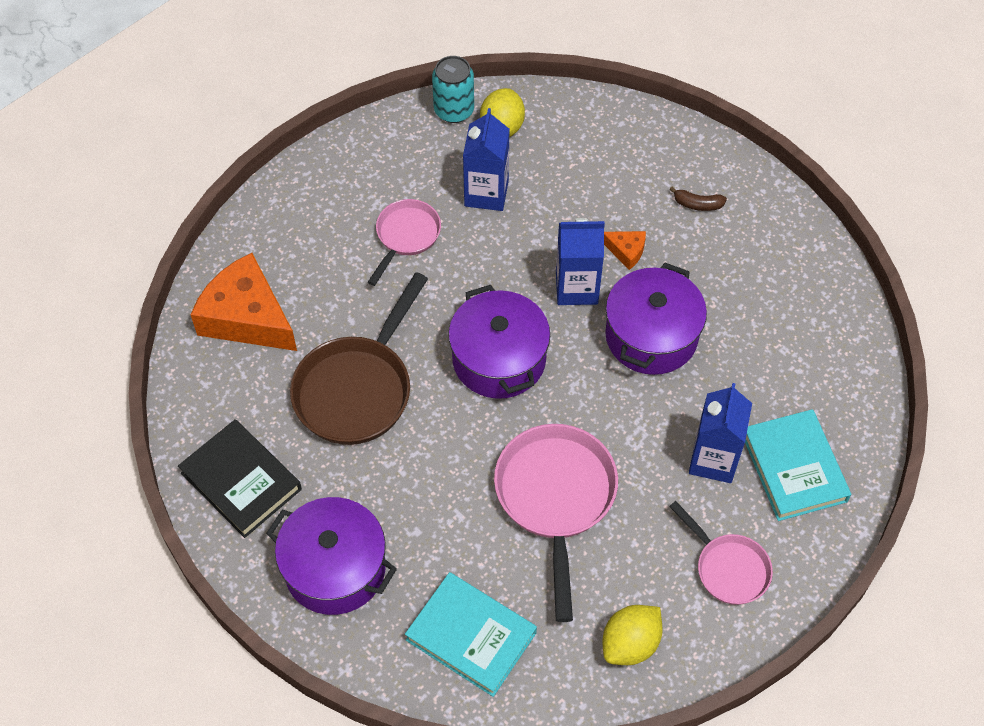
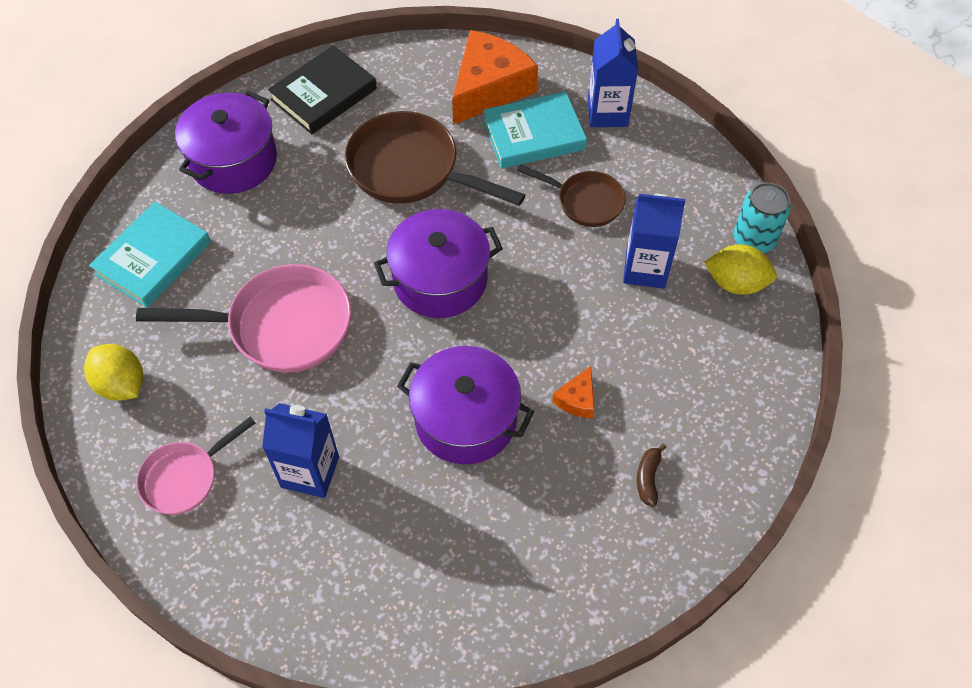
camera: 90 degrees right, 0 degrees up
pink pan [368,199,441,286] -> brown pan [517,164,626,227]
blue carton [556,218,605,305] -> blue carton moved to [588,19,638,127]
turquoise book [745,409,851,521] -> turquoise book moved to [483,91,587,169]

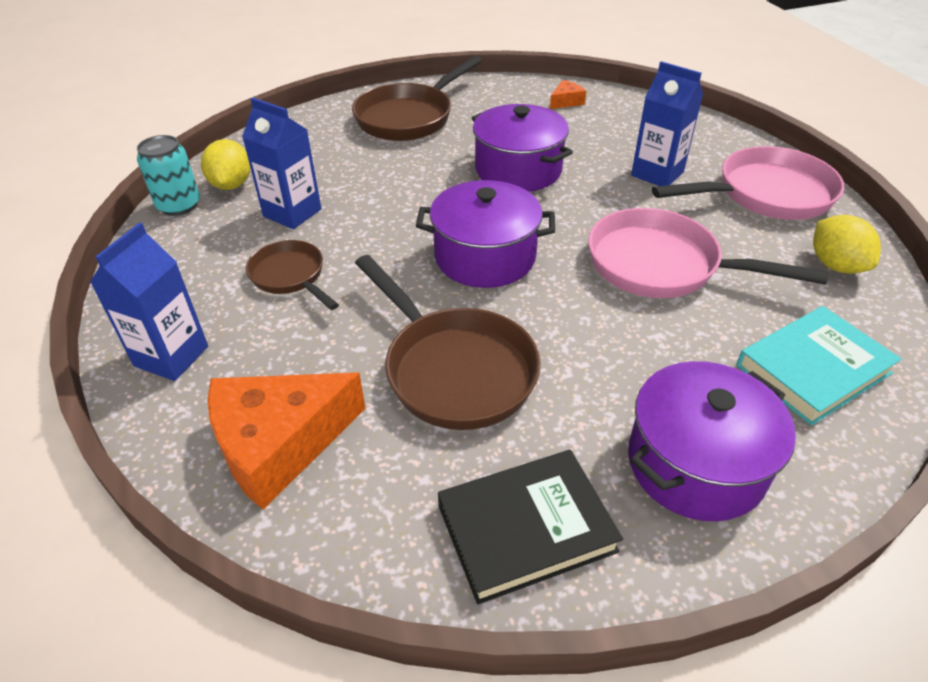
camera: 155 degrees left, 15 degrees down
pink pan [136,417,255,515] -> pink pan [652,146,844,220], size x1.71
turquoise book [483,91,587,169] -> none
orange cheese [552,366,594,418] -> orange cheese moved to [550,80,586,109]
brown banana [637,444,667,507] -> brown pan [352,56,482,141]
yellow lemon [704,244,777,295] -> yellow lemon turned 45 degrees clockwise [201,139,250,190]

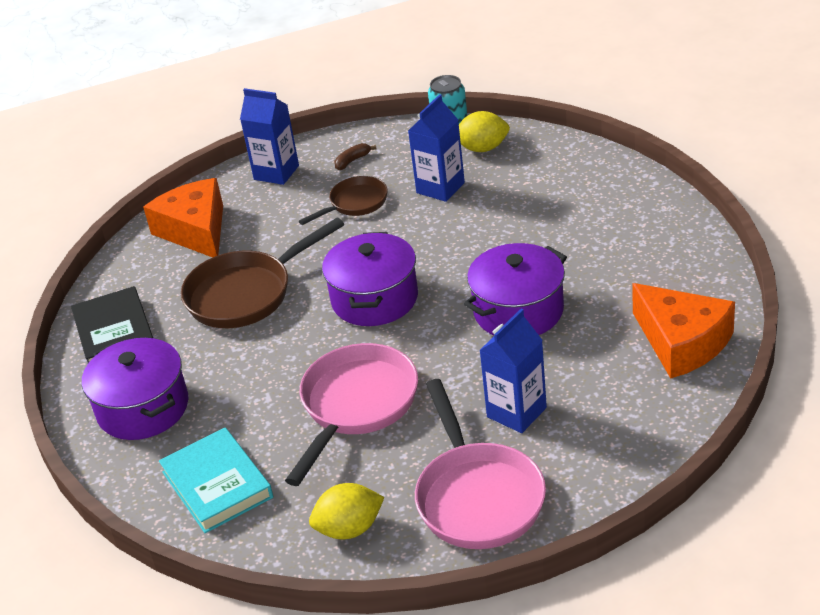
camera: 95 degrees right, 5 degrees down
brown pan [352,56,482,141] -> none
orange cheese [550,80,586,109] -> orange cheese [632,283,735,379], size x2.27
none -> brown banana [334,143,376,170]

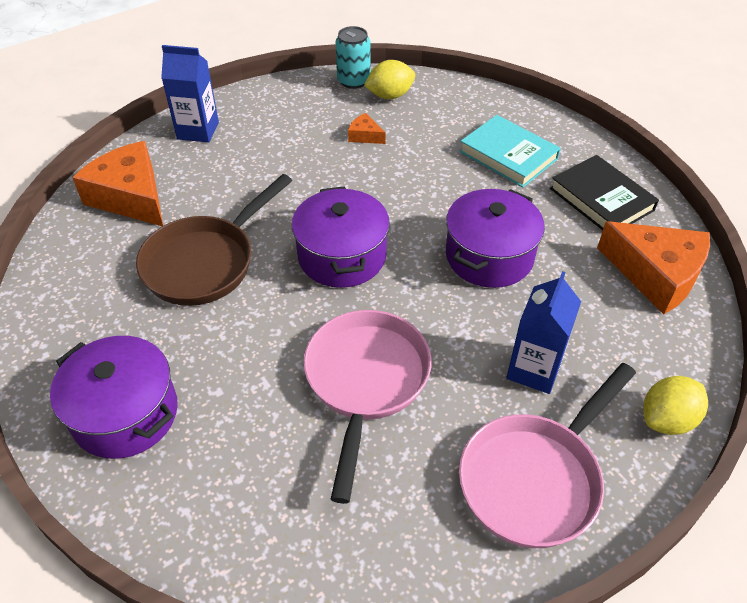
camera: 20 degrees left, 10 degrees up
black book [71,286,153,363] -> black book moved to [550,155,659,230]
turquoise book [159,428,273,533] -> turquoise book moved to [459,115,561,188]
brown pan [299,176,388,225] -> none
yellow lemon [309,483,384,539] -> yellow lemon moved to [643,376,708,435]
brown banana [334,143,376,170] -> none
blue carton [408,94,465,202] -> orange cheese [348,113,386,144]
pink pan [415,379,546,549] -> pink pan turned 75 degrees clockwise [459,363,636,548]

